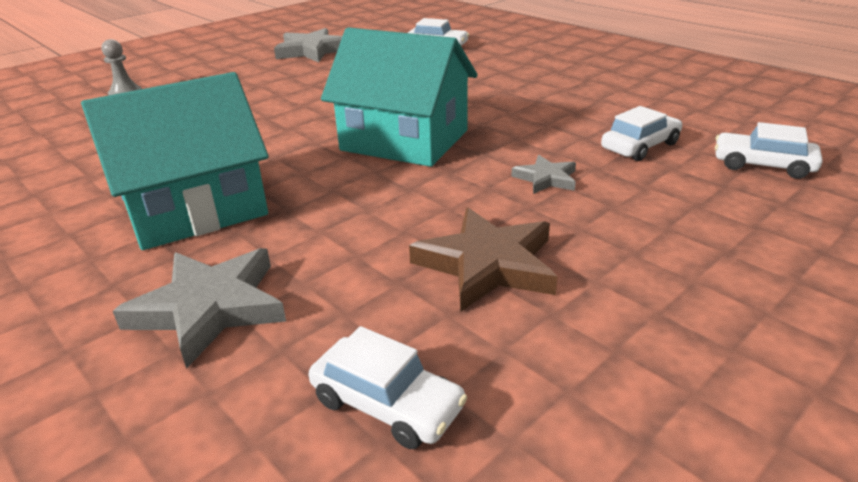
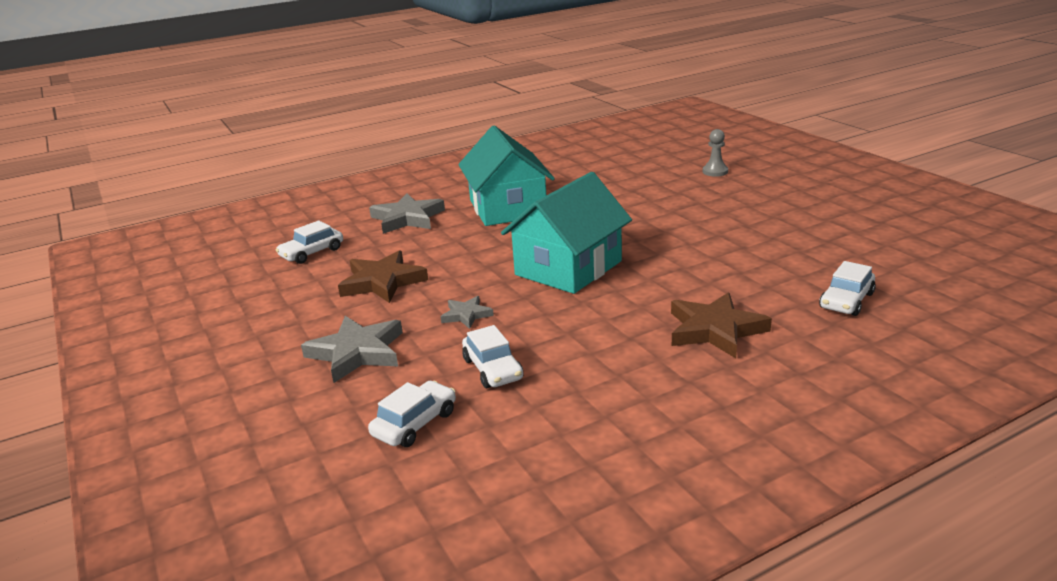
camera: 105 degrees right, 5 degrees down
grey star [274,28,342,62] -> grey star moved to [301,316,403,383]
none -> brown star [671,292,772,358]

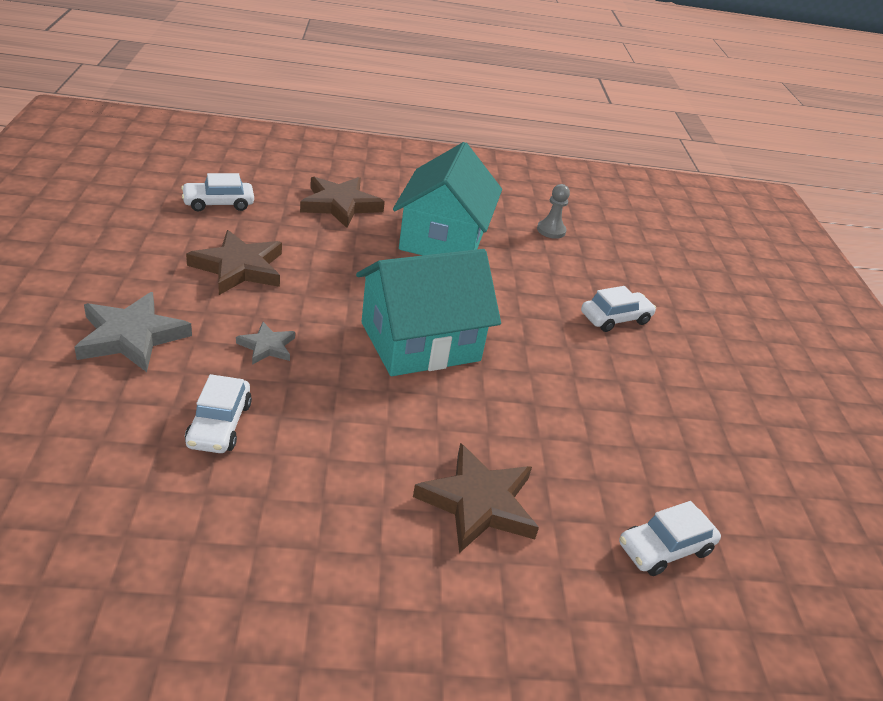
camera: 20 degrees right, 10 degrees up
white car [368,381,456,447] -> white car moved to [581,286,656,332]
grey star [369,193,445,234] -> brown star [300,177,385,228]
grey pawn [703,129,728,177] -> grey pawn moved to [537,184,570,239]

